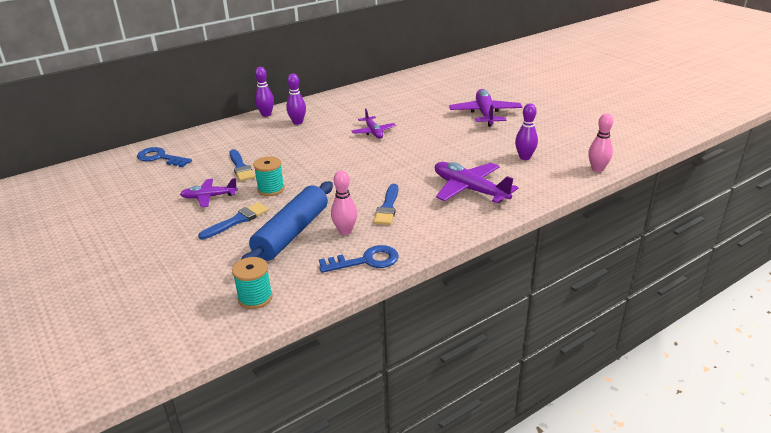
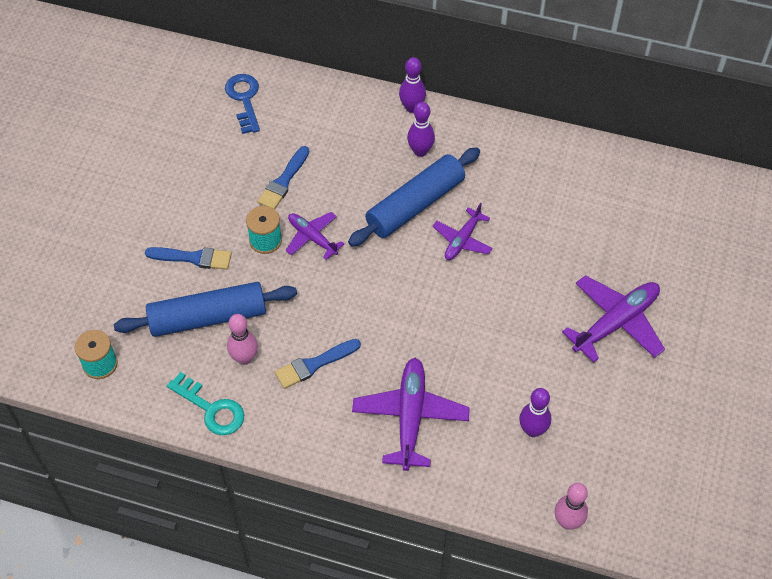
camera: 50 degrees right, 25 degrees up
purple plane [180,178,238,207] -> purple plane moved to [286,212,344,260]
blue key [319,245,399,273] -> turquoise key [167,372,244,435]
none -> blue rolling pin [348,147,480,247]

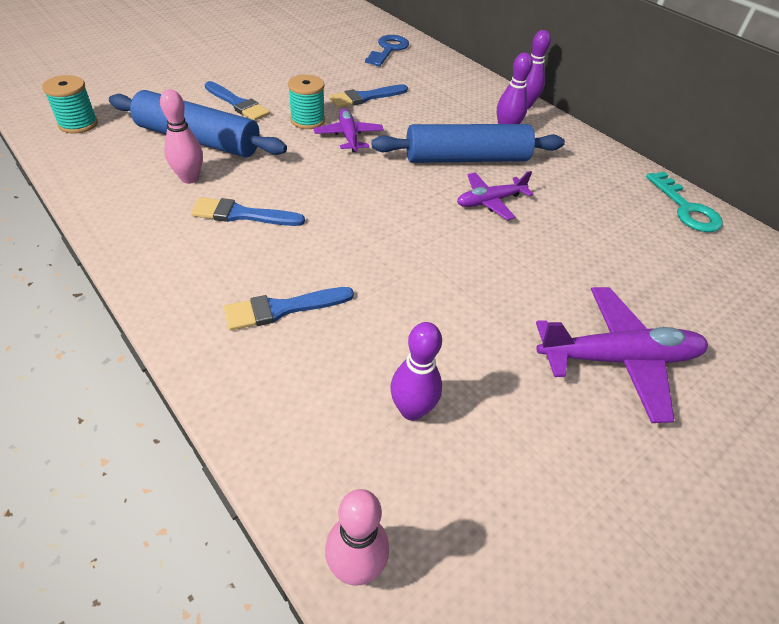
camera: 30 degrees right, 10 degrees down
turquoise key [167,372,244,435] -> turquoise key moved to [646,172,723,232]
purple plane [352,358,470,471] -> blue brush [224,287,354,331]

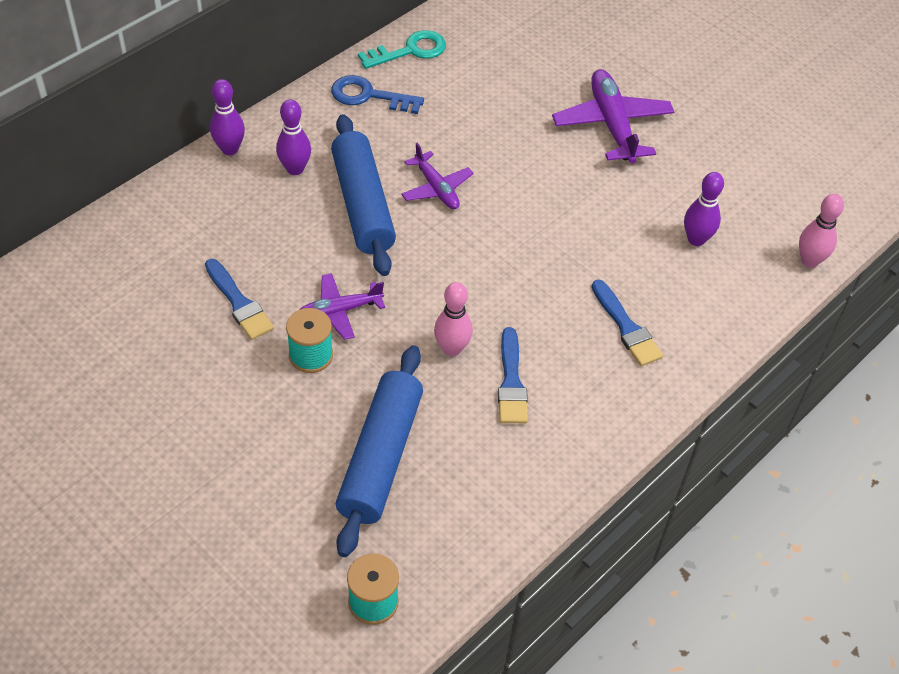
camera: 95 degrees left, 5 degrees up
pink bowling pin [160,89,203,184] -> pink bowling pin moved to [434,282,473,356]
blue brush [205,81,270,121] -> none
blue key [365,35,409,66] -> blue key moved to [331,75,424,114]

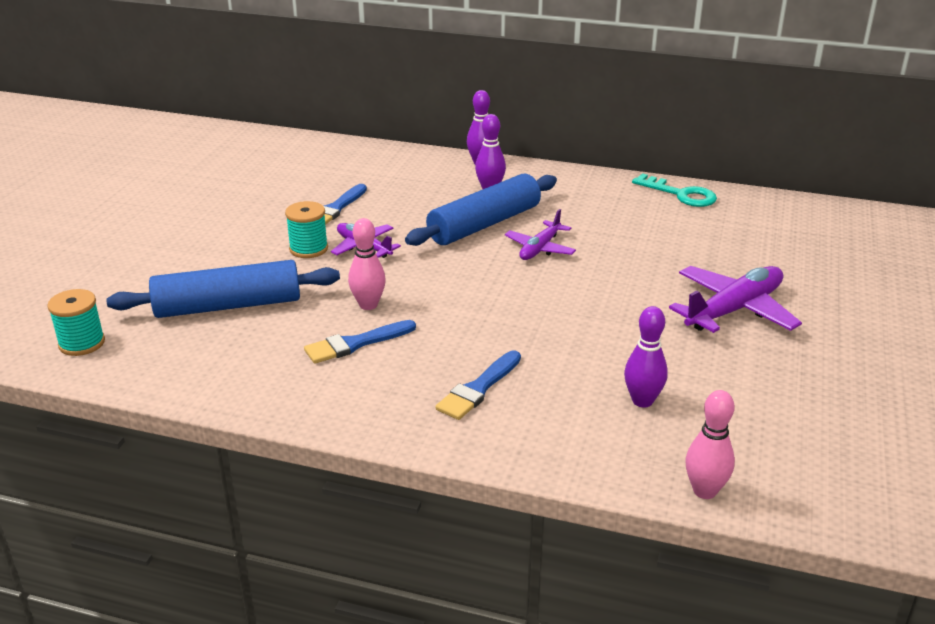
camera: 65 degrees right, 20 degrees down
blue key [331,75,424,114] -> none

